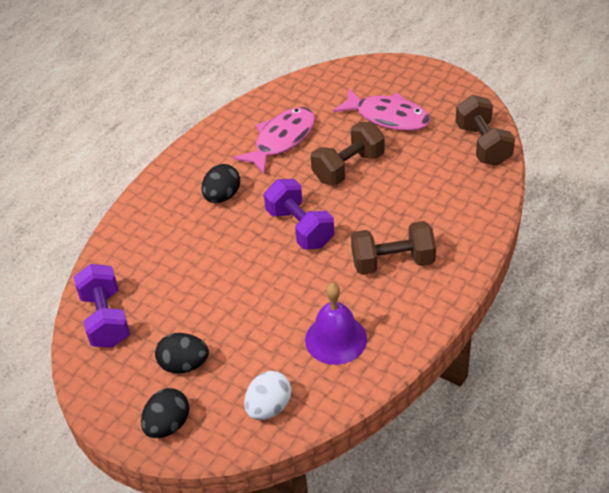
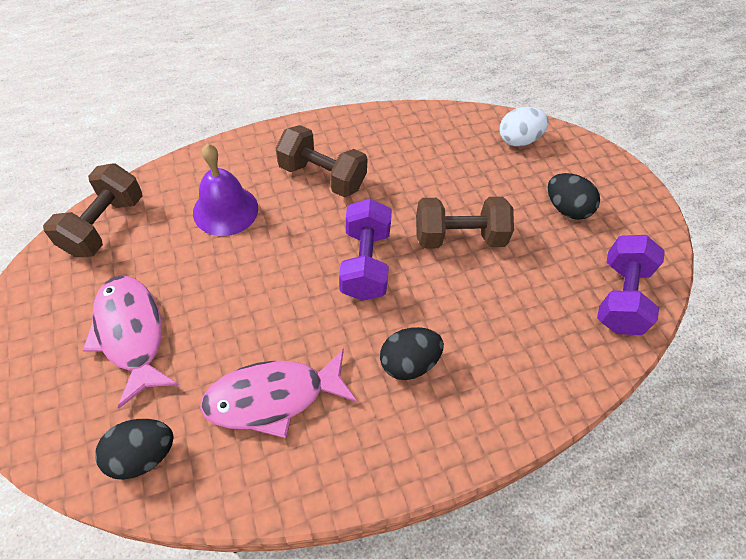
camera: 150 degrees left, 10 degrees up
black egg [141,388,189,438] -> black egg moved to [95,419,174,480]
purple bell [305,283,367,365] -> purple bell moved to [193,144,258,236]
brown dumbbell [311,122,385,185] -> brown dumbbell moved to [416,197,514,249]

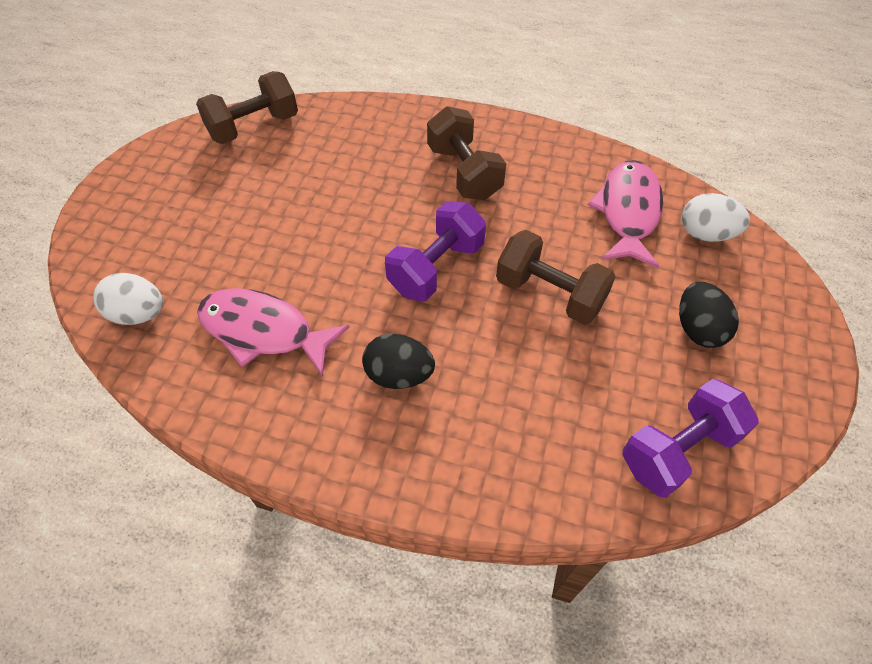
camera: 40 degrees right, 0 degrees up
pink fish [83,276,179,409] -> pink fish moved to [587,160,663,268]
black egg [95,419,174,480] -> white egg [93,273,163,325]
purple bell [193,144,258,236] -> none

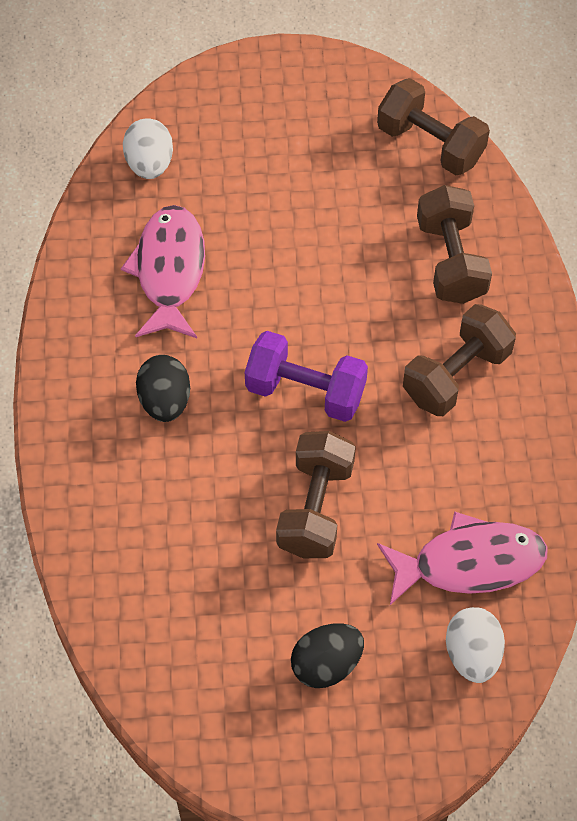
camera: 70 degrees right, 5 degrees up
purple dumbbell [622,379,759,498] -> none
none -> brown dumbbell [417,185,492,304]

